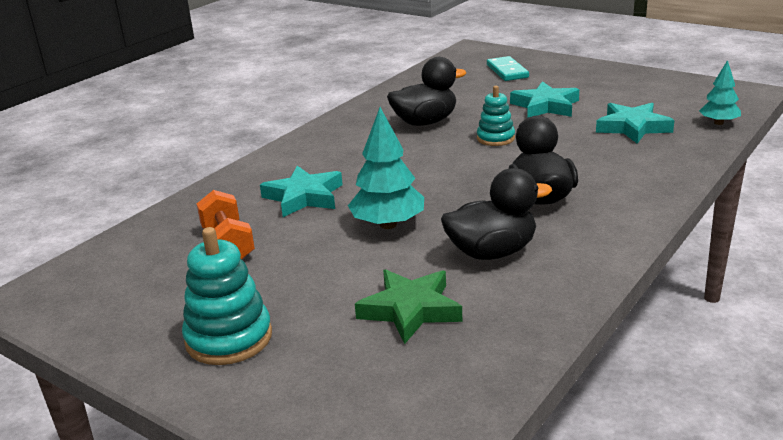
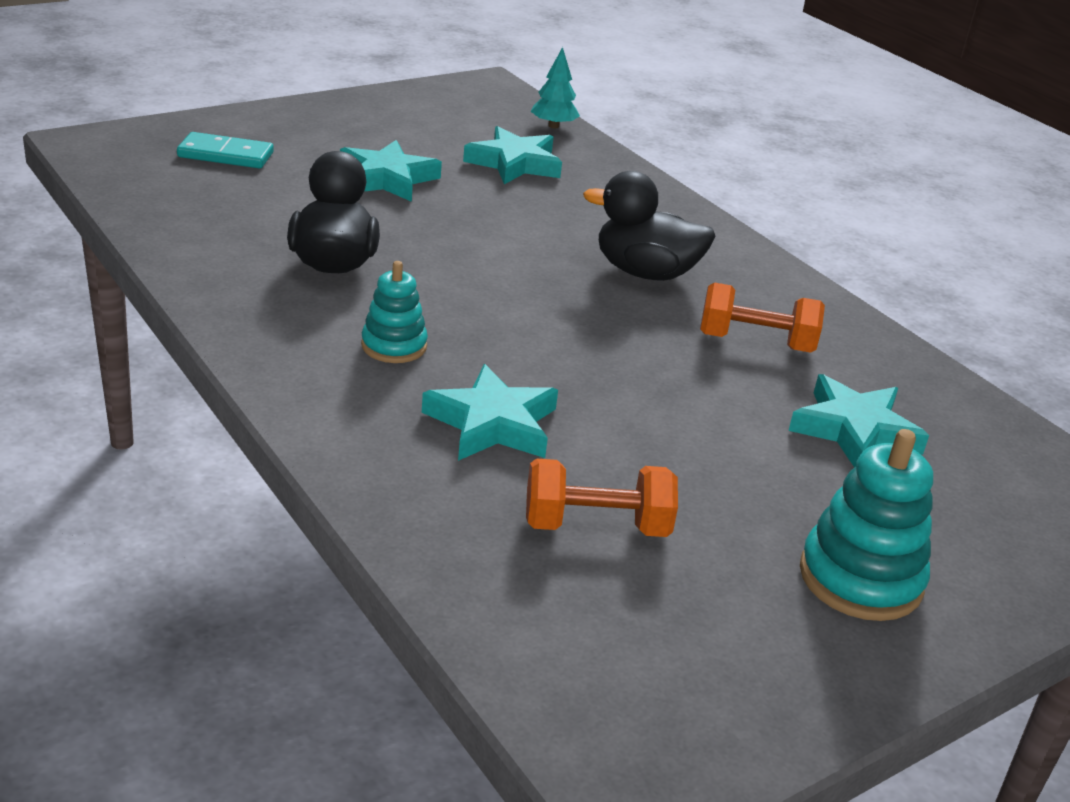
camera: 75 degrees left, 5 degrees up
turquoise tree [348,107,424,229] -> none
green star [355,269,462,344] -> turquoise star [788,374,929,467]
black duck [441,168,552,260] -> orange dumbbell [700,282,825,353]
turquoise stacking toy [477,86,515,146] -> turquoise stacking toy moved to [361,261,428,363]

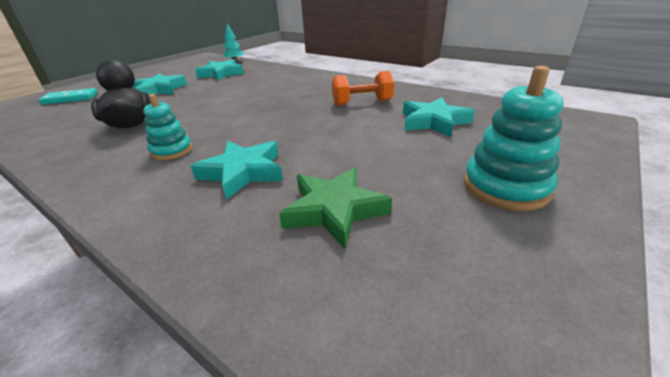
camera: 15 degrees left, 0 degrees up
orange dumbbell [526,458,678,537] -> green star [279,168,392,249]
black duck [583,171,716,281] -> none

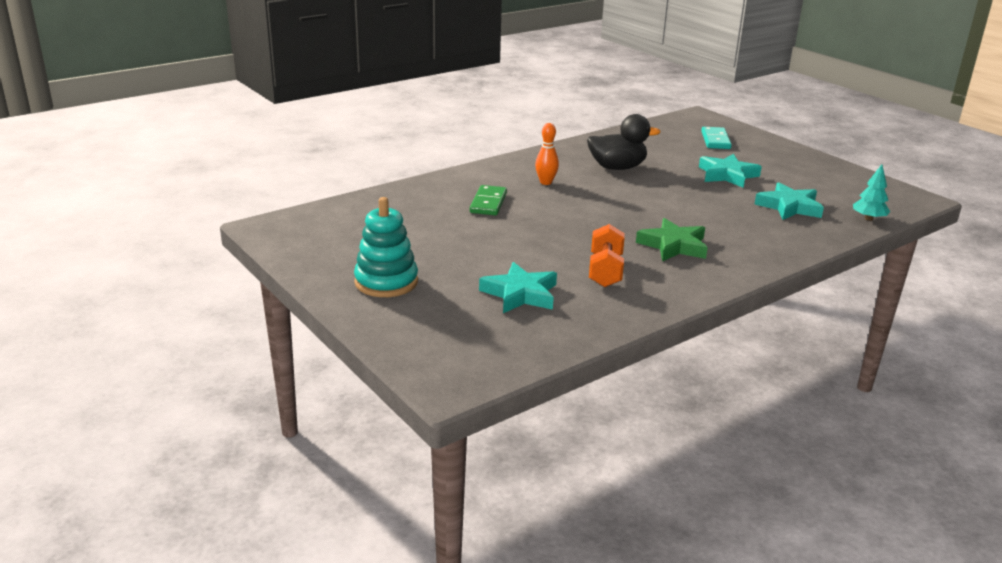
camera: 105 degrees right, 5 degrees down
turquoise stacking toy [143,94,192,160] -> orange bowling pin [535,123,559,185]
turquoise star [191,141,283,200] -> green domino [470,185,507,215]
green star [279,168,392,249] -> green star moved to [636,218,708,262]

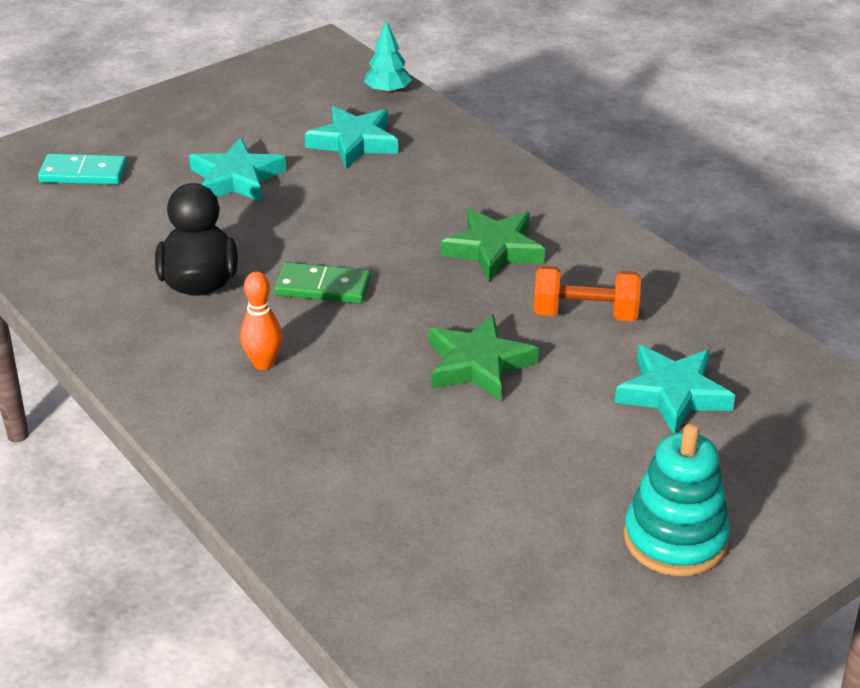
camera: 90 degrees left, 10 degrees up
green domino [470,185,507,215] -> green domino moved to [274,262,371,304]
none -> green star [429,314,539,402]

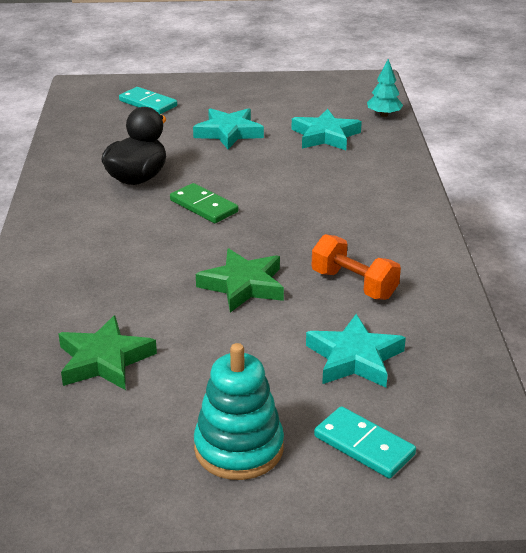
camera: 35 degrees right, 5 degrees down
orange bowling pin [240,271,283,370] -> none
green star [441,208,545,282] -> green star moved to [58,315,157,390]
none -> turquoise domino [314,406,416,479]

